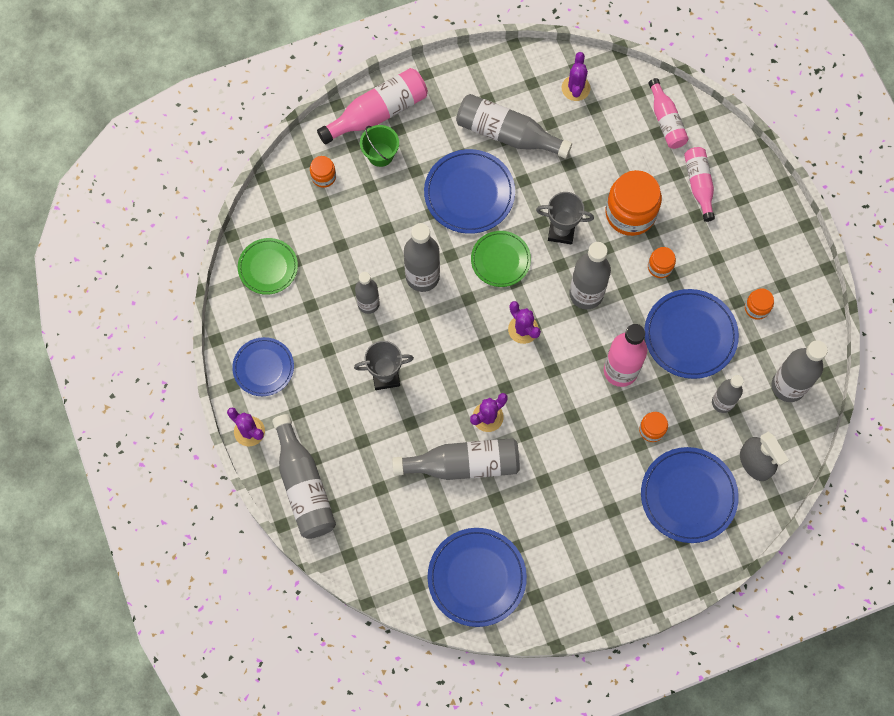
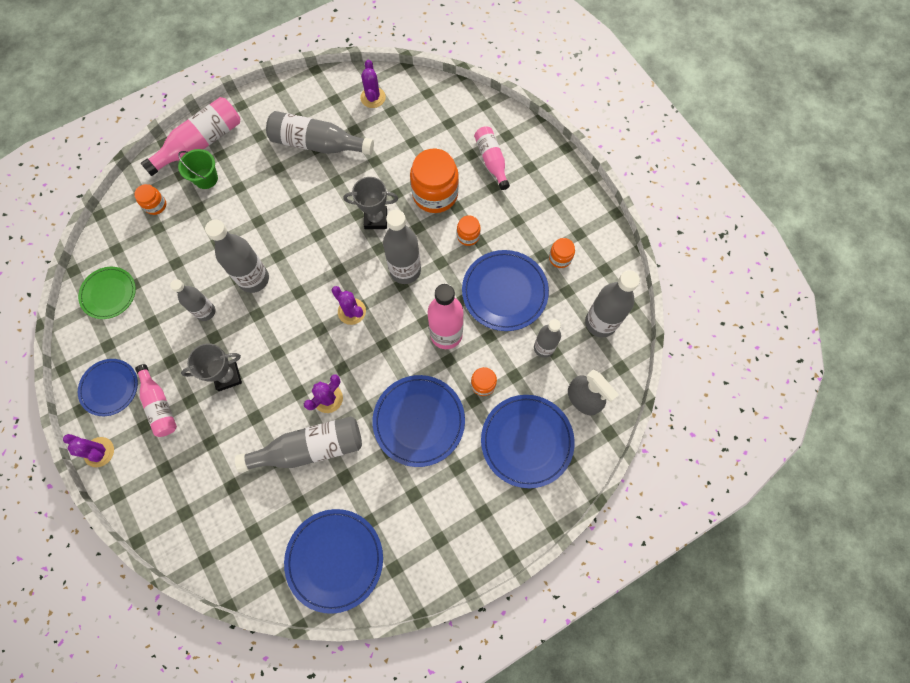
camera: 10 degrees left, 0 degrees up
grey bottle [272,414,336,539] -> none
blue plate [424,149,515,234] -> blue plate moved to [373,375,465,467]
green plate [471,231,531,287] -> none
pink bottle [648,78,689,149] -> pink bottle moved to [135,364,177,437]

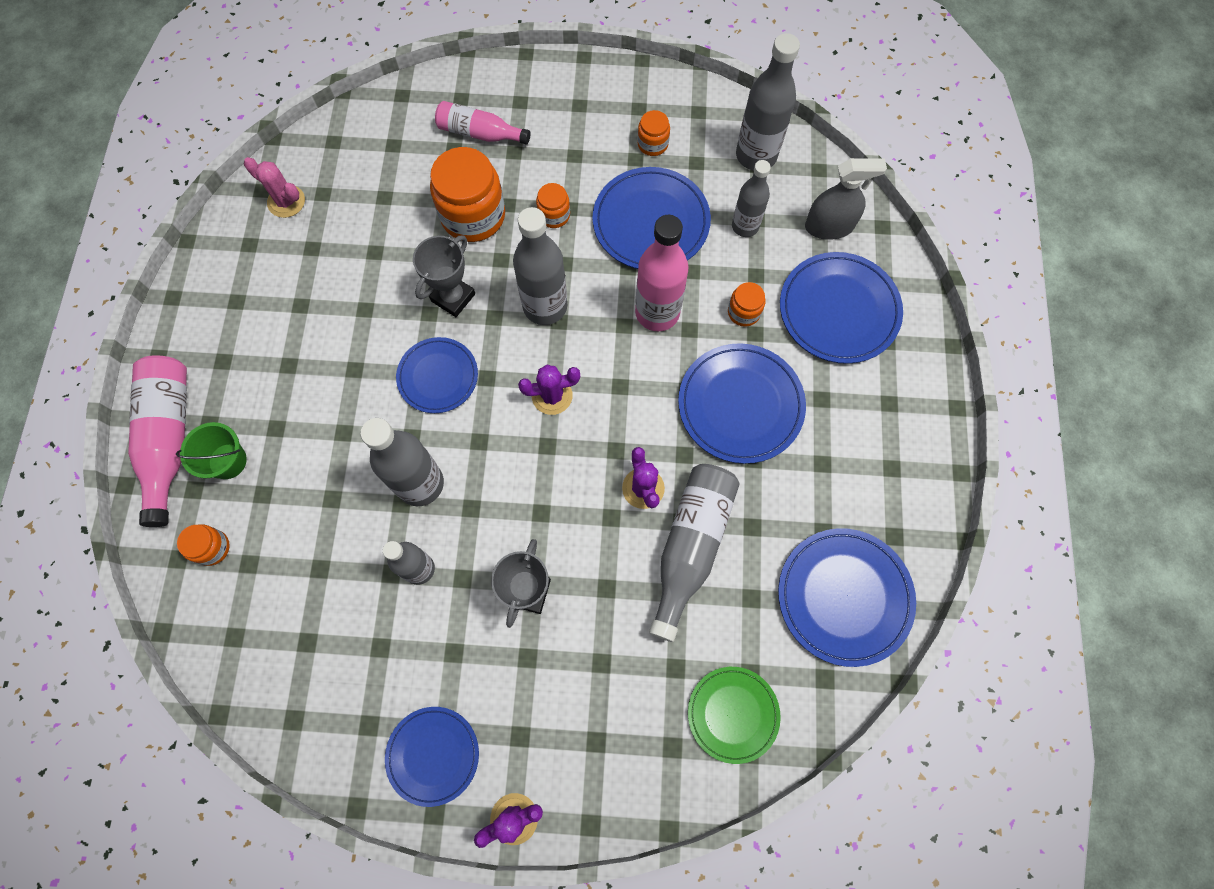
camera: 55 degrees left, 0 degrees up
green plate [78,267,136,319] -> green plate moved to [688,667,781,764]
pink bottle [135,364,177,437] -> none
grey bottle [266,111,374,155] -> none
purple cactus [360,59,386,108] -> pink cactus [244,157,305,218]
none -> blue plate [396,337,478,413]

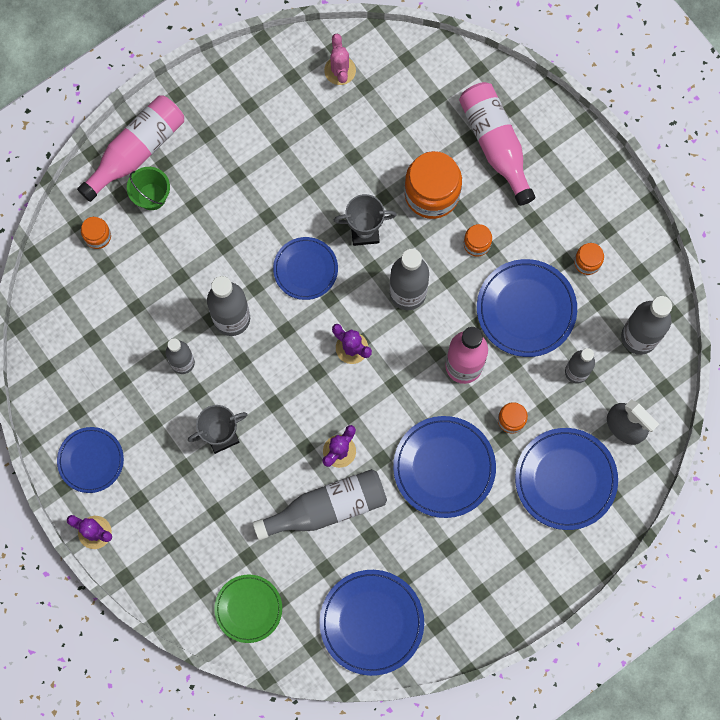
camera: 50 degrees right, 5 degrees up
pink bottle [435,101,531,145] -> pink bottle [459,82,536,206], size x1.56

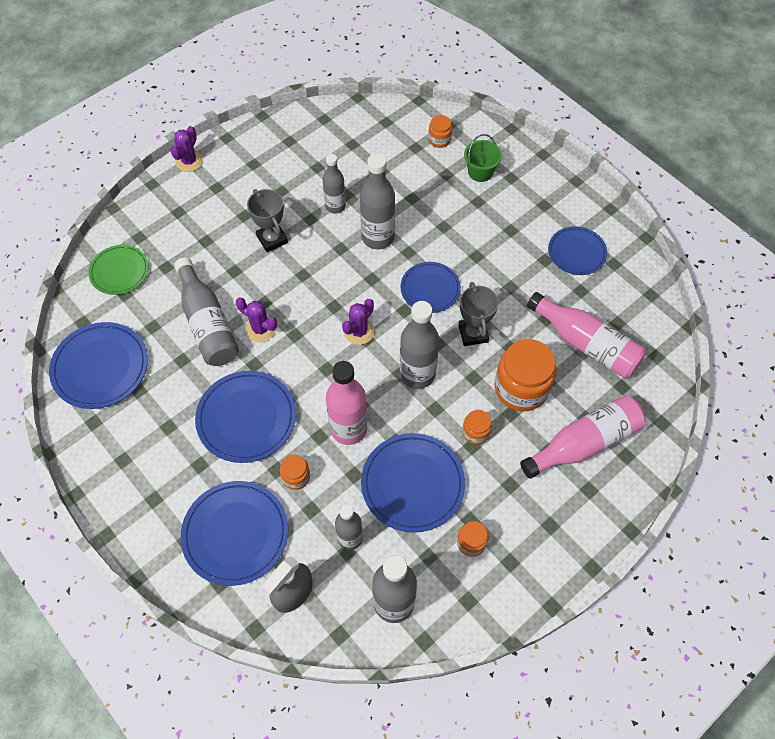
camera: 85 degrees right, 15 degrees down
blue plate [57,427,124,493] -> blue plate moved to [548,226,607,275]
pink bottle [77,95,184,202] -> pink bottle moved to [527,292,646,379]
pink cactus [324,34,356,85] -> none

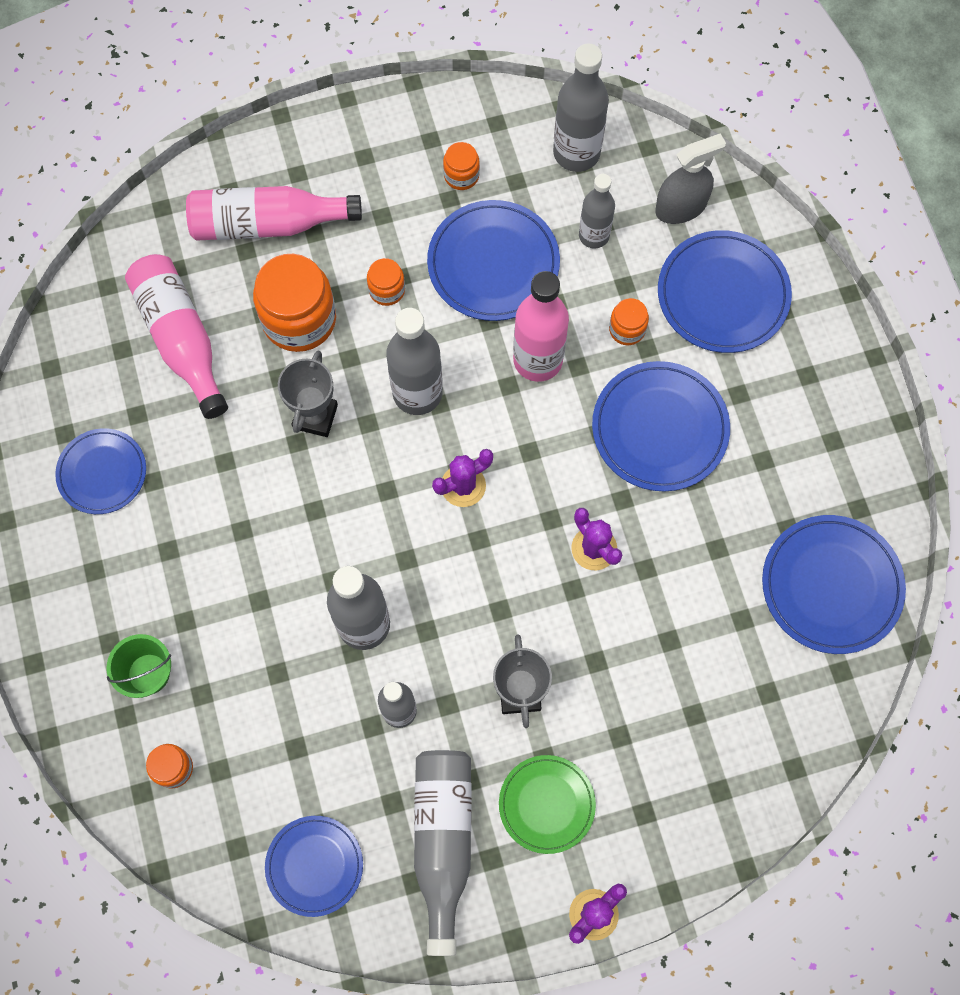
camera: 155 degrees left, 10 degrees up
green plate [88,245,149,295] -> green plate moved to [499,755,596,854]
grey bottle [174,257,239,366] -> grey bottle moved to [414,750,472,956]
blue plate [401,262,461,313] -> blue plate moved to [265,816,363,917]

